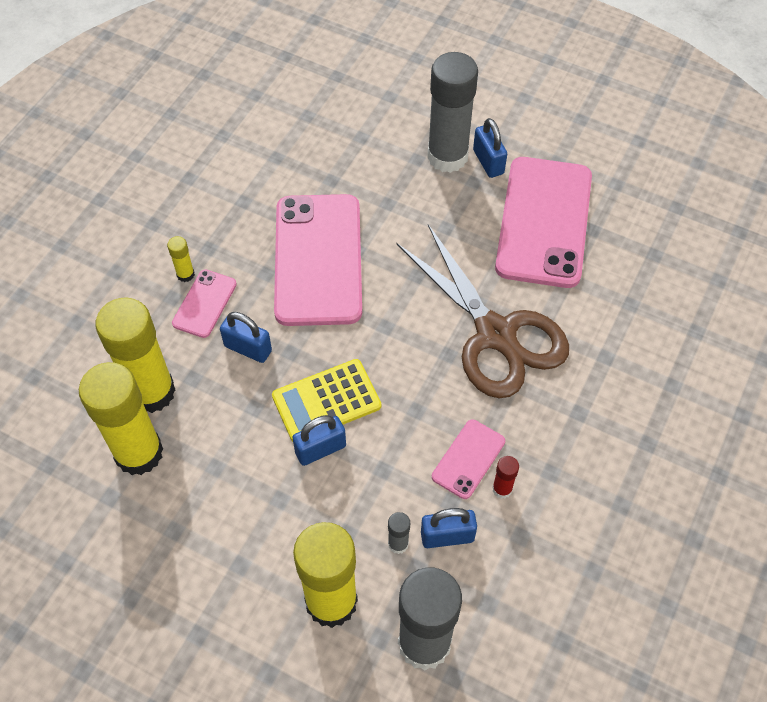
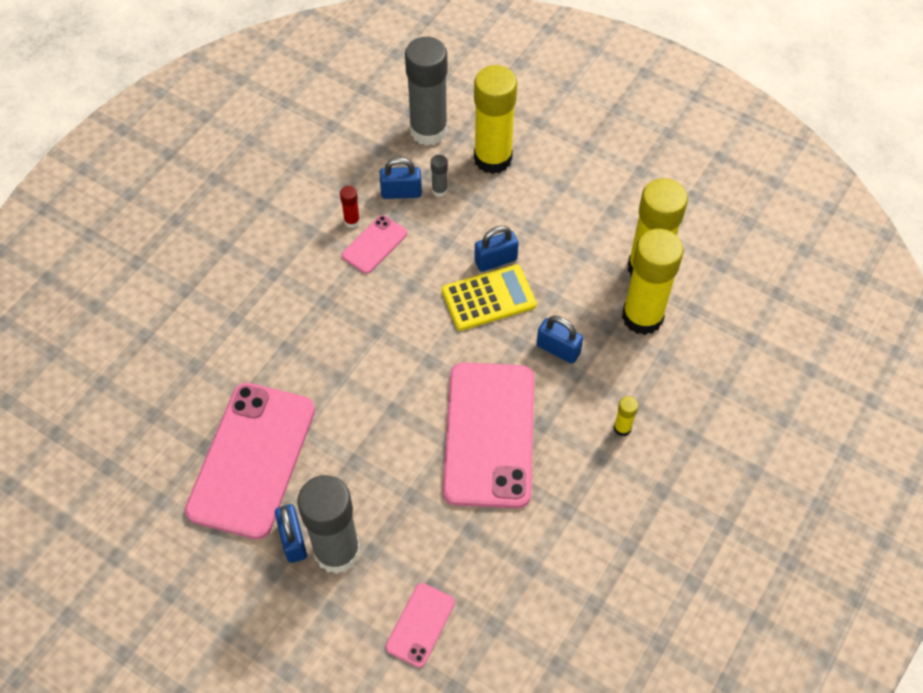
camera: 175 degrees left, 0 degrees up
pink phone [172,270,237,338] -> pink phone moved to [386,583,455,667]
brown scissors [396,224,569,398] -> none

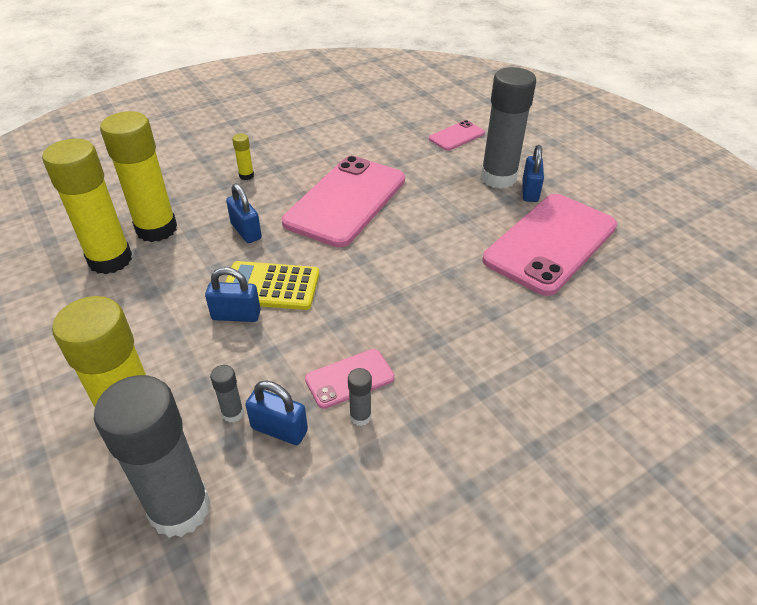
camera: 155 degrees left, 15 degrees down
red glue stick [340,186,360,228] -> grey glue stick [348,368,372,426]

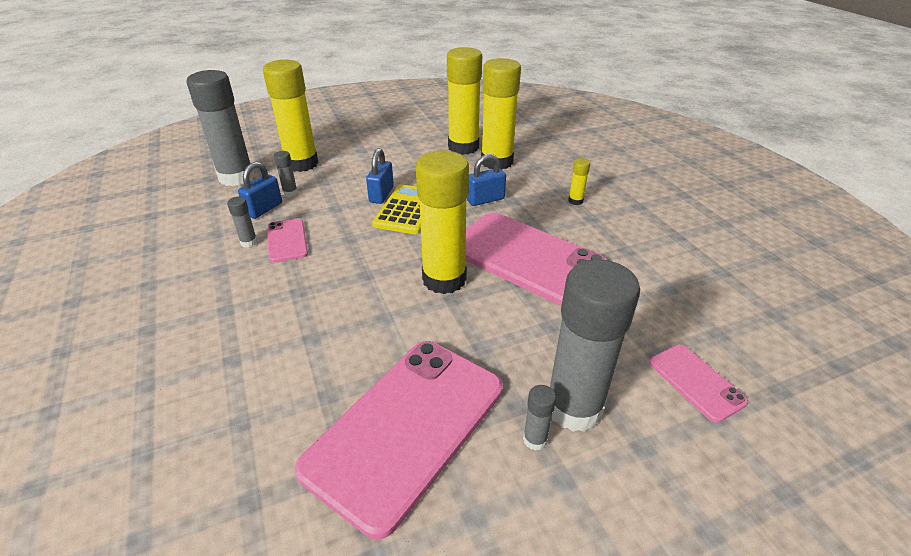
camera: 100 degrees right, 5 degrees down
pink phone [483,194,617,296] -> pink phone turned 75 degrees clockwise [295,341,503,539]
blue padlock [522,145,544,202] -> grey glue stick [523,385,556,451]
none -> yellow glue stick [416,151,469,294]

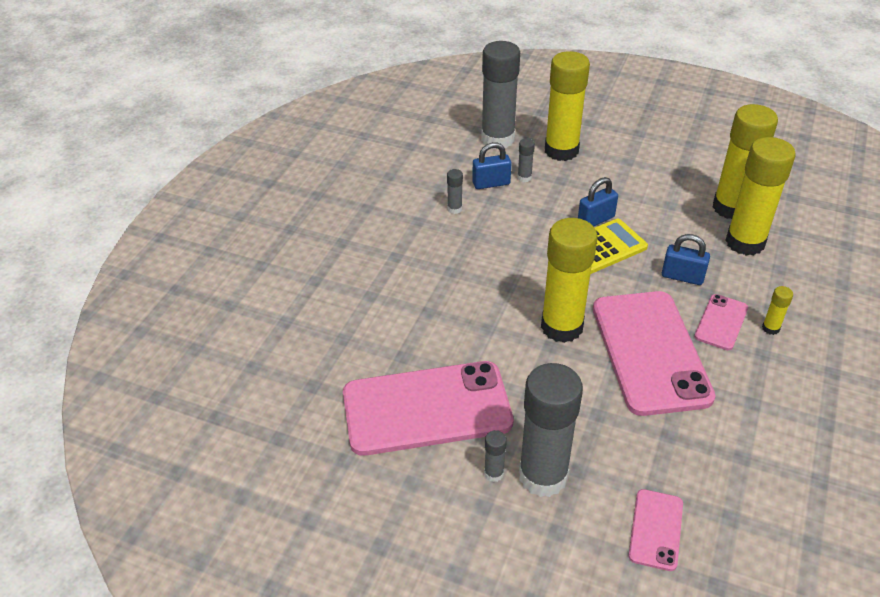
camera: 45 degrees right, 5 degrees up
pink phone [267,219,308,263] -> pink phone moved to [694,294,748,350]

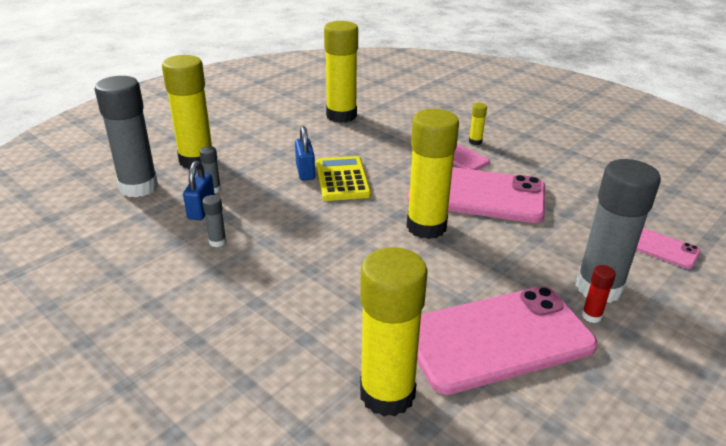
camera: 70 degrees left, 10 degrees down
pink phone [343,361,514,456] -> pink phone turned 60 degrees clockwise [417,286,598,395]
grey glue stick [484,430,507,482] -> red glue stick [582,265,616,323]
blue padlock [662,234,710,285] -> none
yellow glue stick [725,137,796,256] -> yellow glue stick moved to [360,247,428,417]

